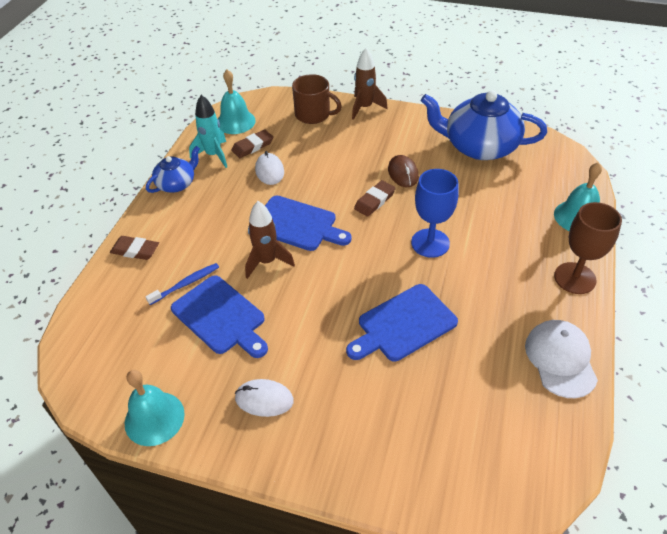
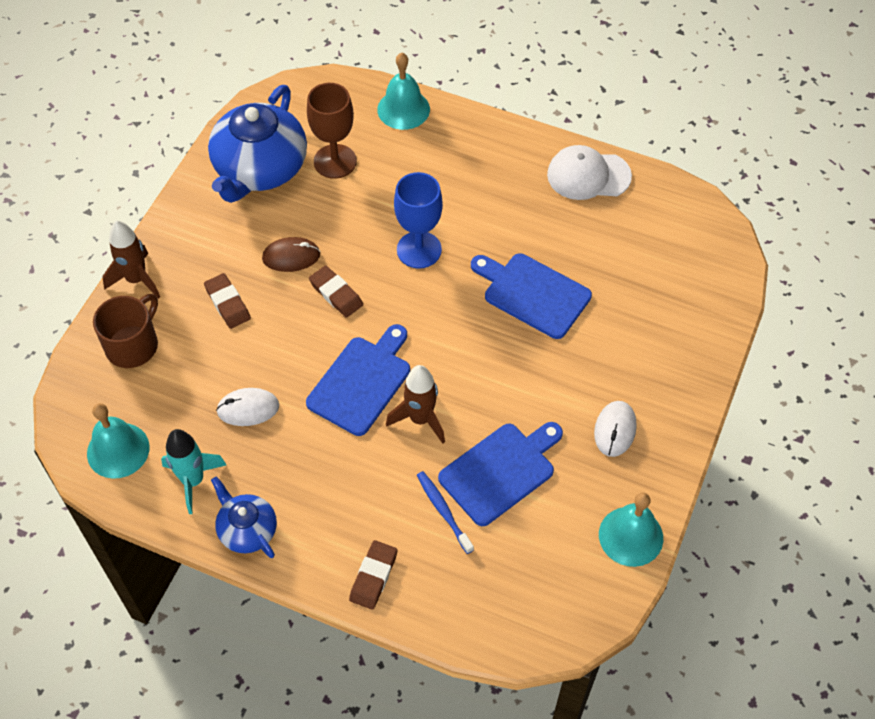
camera: 85 degrees left, 10 degrees up
brown eraser [231,129,273,158] -> brown eraser moved to [204,273,251,329]
blue cutting board [346,284,458,361] -> blue cutting board turned 150 degrees clockwise [471,253,592,339]
brown goblet [554,202,622,294] -> brown goblet moved to [307,83,357,179]

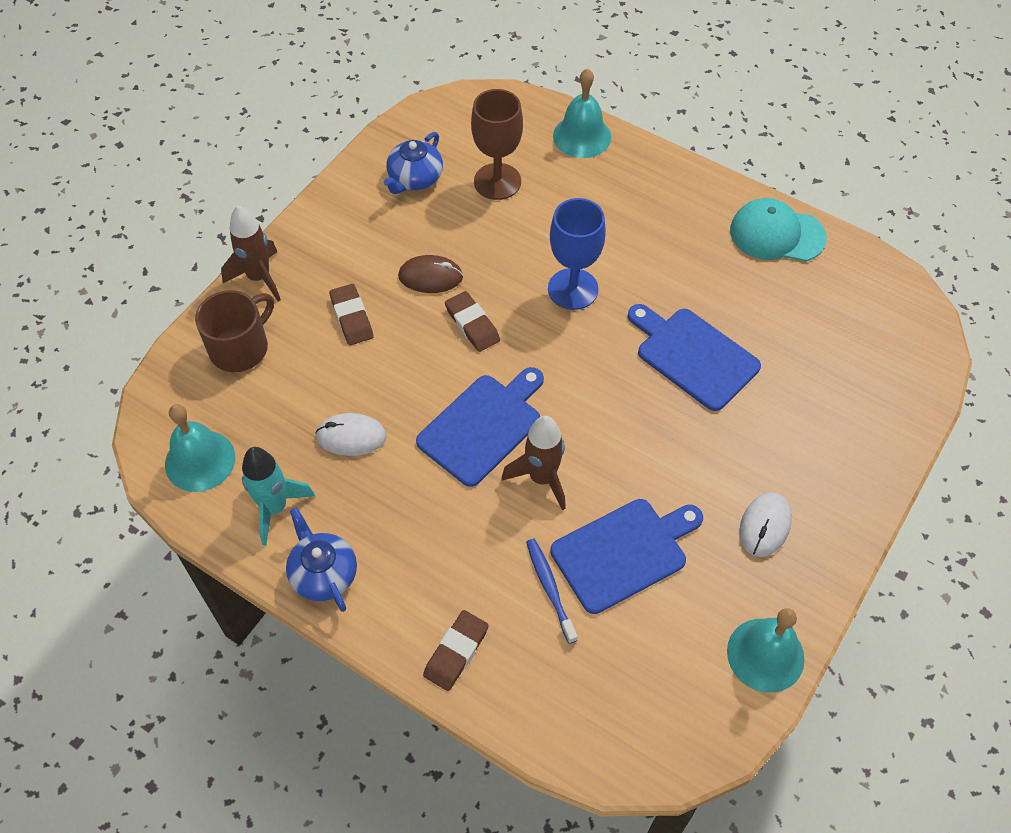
camera: 10 degrees right, 0 degrees up
blue teapot [208,85,307,203] -> blue teapot [384,132,443,194], size x0.53
white cap [547,145,632,200] -> turquoise cap [730,198,827,261]

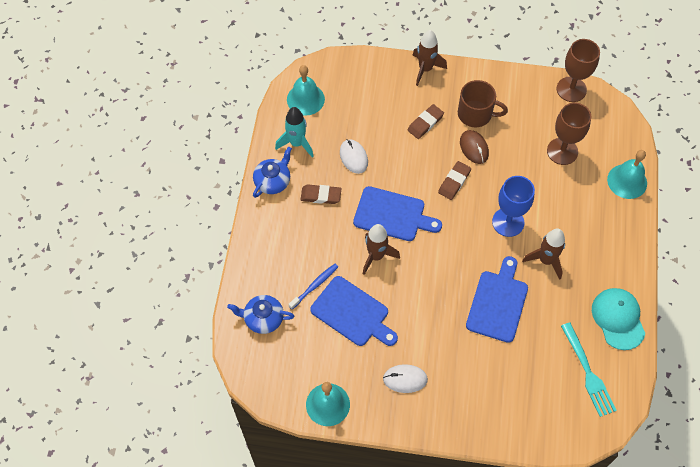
camera: 65 degrees right, 5 degrees up
brown mug [195,290,274,372] -> brown mug moved to [458,80,508,127]
blue teapot [384,132,443,194] -> blue teapot moved to [227,295,294,334]
brown eraser [423,610,489,691] -> brown eraser moved to [300,184,341,204]
none -> brown rocket [522,229,565,280]
none -> brown goblet [557,39,600,102]
none -> turquoise fork [561,322,617,417]

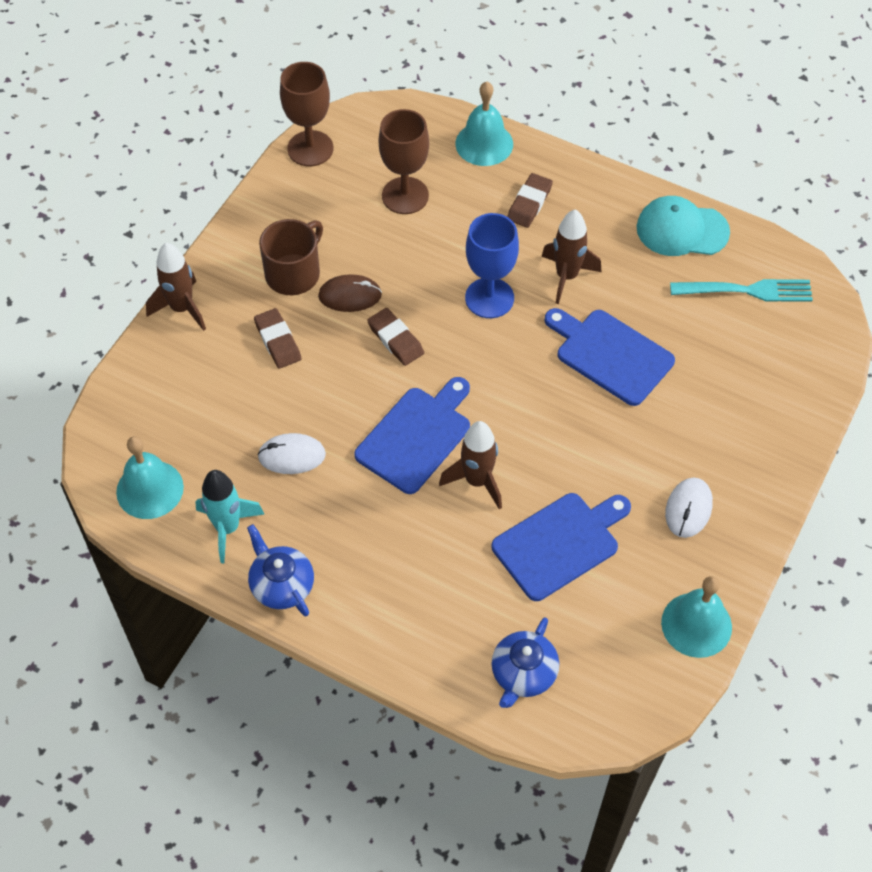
camera: 70 degrees left, 5 degrees down
blue toothbrush [288,264,338,309] -> none
brown eraser [300,184,341,204] -> brown eraser moved to [507,173,553,228]

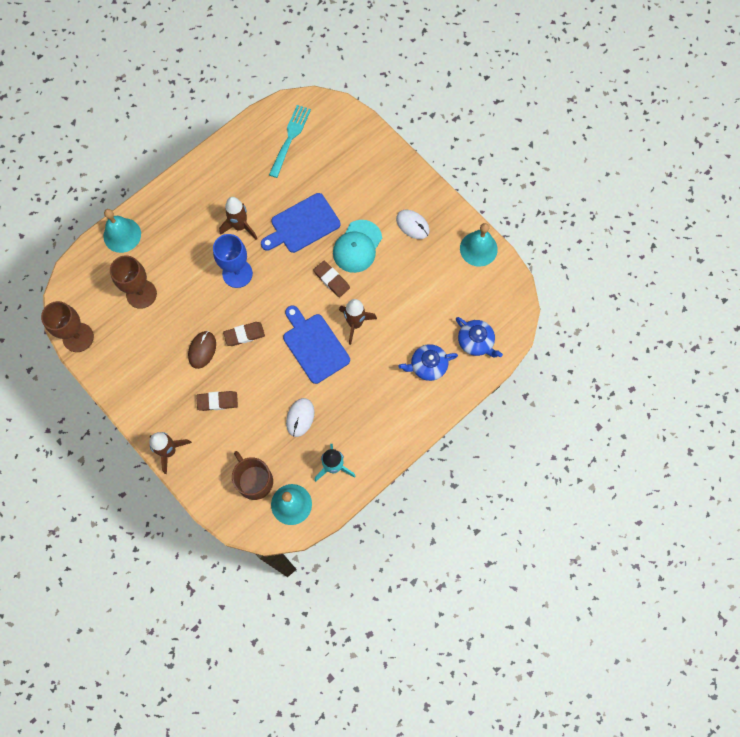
camera: 70 degrees left, 15 degrees up
blue teapot [247,524,314,617] -> blue teapot moved to [399,344,458,381]
brown mug [259,219,323,295] -> brown mug moved to [232,451,273,500]
blue cutting board [492,493,631,601] -> none
brown eraser [507,173,553,228] -> brown eraser moved to [313,261,350,297]
turquoise cap [637,196,730,256] -> turquoise cap moved to [333,220,382,273]

